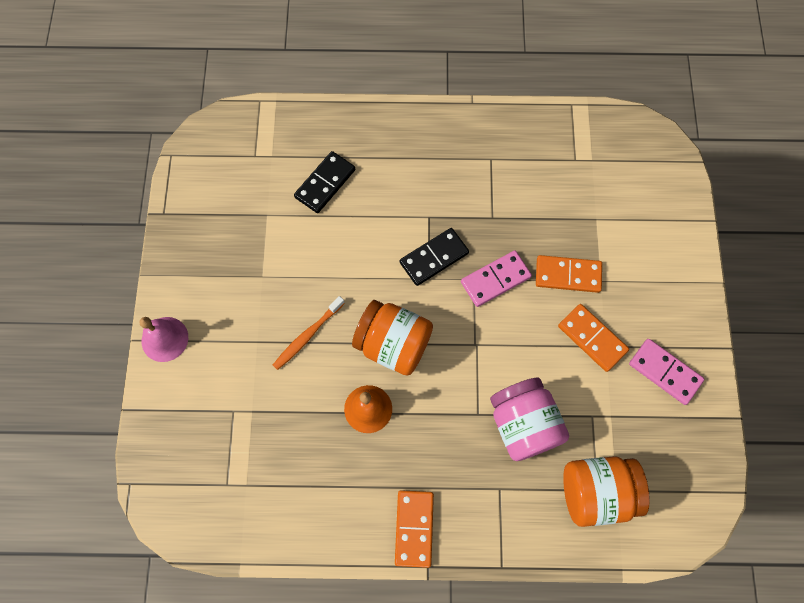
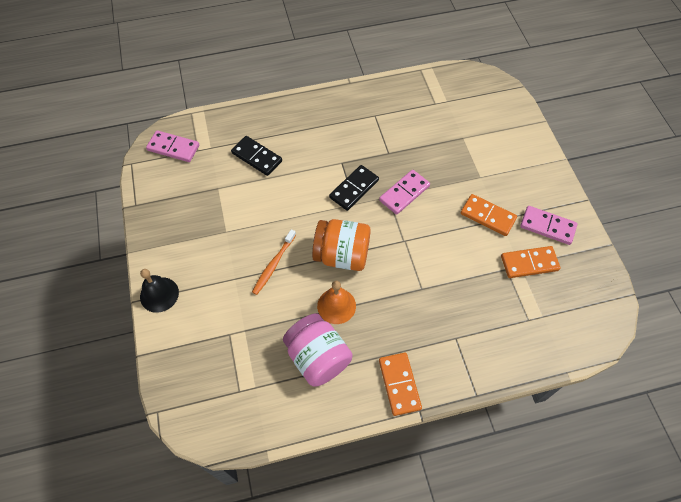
camera: 15 degrees left, 10 degrees down
pink bell [139,317,188,362] -> black bell [140,269,179,313]
black domino [294,151,355,213] -> black domino turned 75 degrees counterclockwise [231,136,282,176]
pink jar [490,378,569,461] -> pink jar moved to [283,313,353,387]
orange domino [536,255,602,293] -> orange domino moved to [501,246,560,278]
orange jar [563,456,650,527] -> none
none -> pink domino [146,130,199,162]

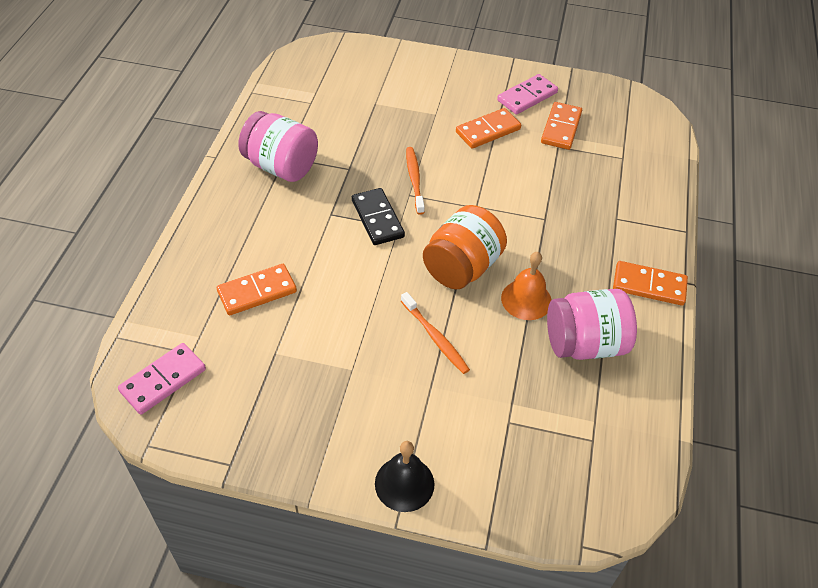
camera: 65 degrees left, 10 degrees down
black domino [231,136,282,176] -> orange domino [217,264,297,315]
pink domino [379,170,430,215] -> orange toothbrush [406,147,424,215]
none -> pink jar [238,111,318,182]

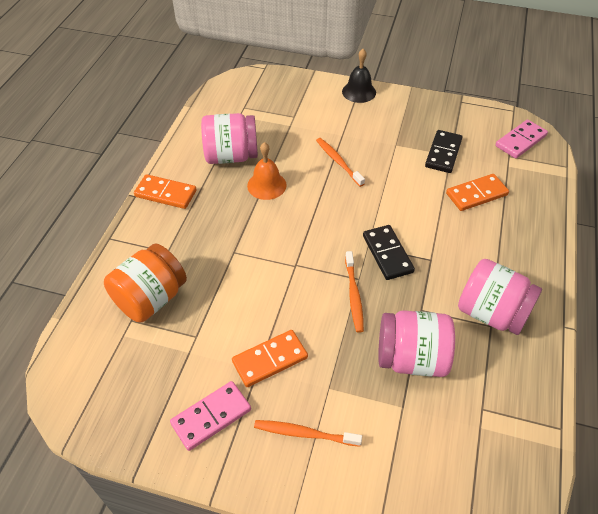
camera: 175 degrees left, 0 degrees up
orange jar [423,205,507,290] -> orange jar moved to [104,243,187,322]
orange domino [541,102,582,150] -> none
none -> orange toothbrush [254,420,362,447]
none -> pink jar [378,310,455,377]
none -> black domino [425,130,463,173]

